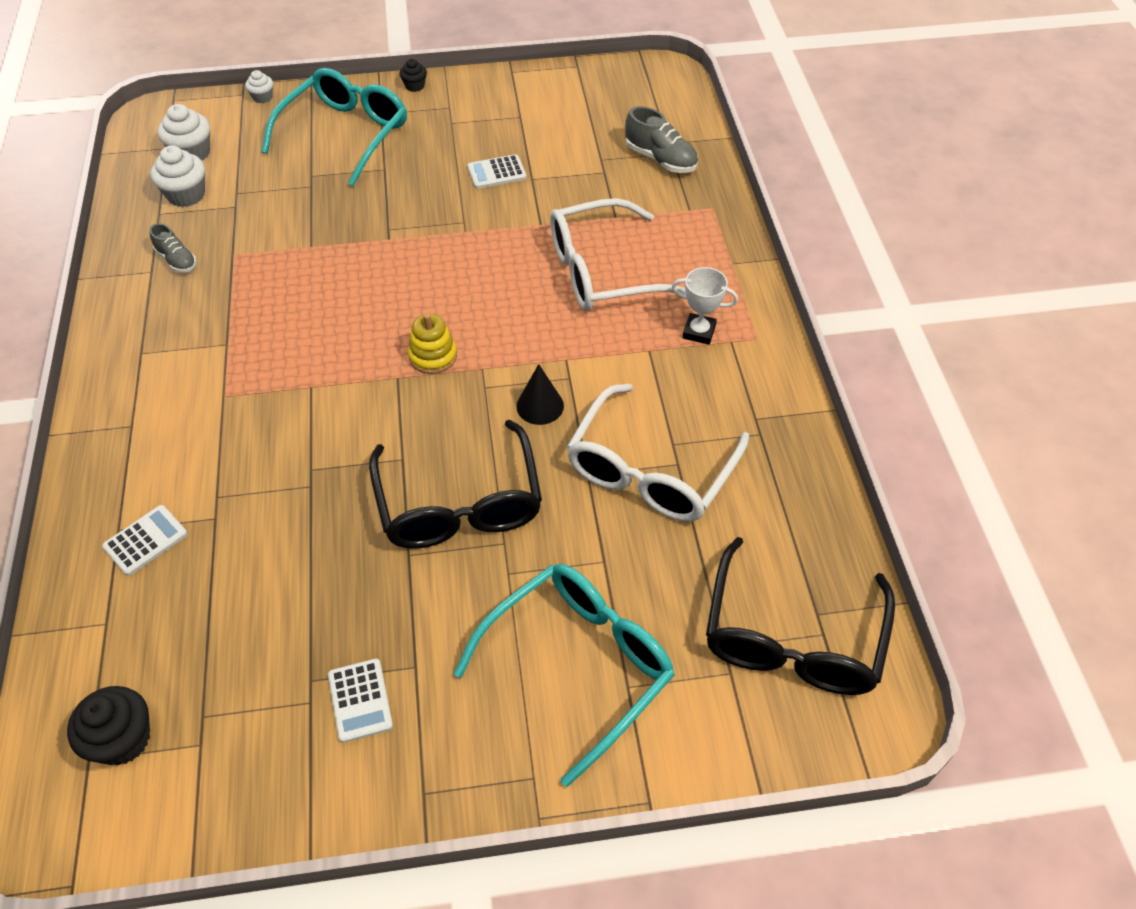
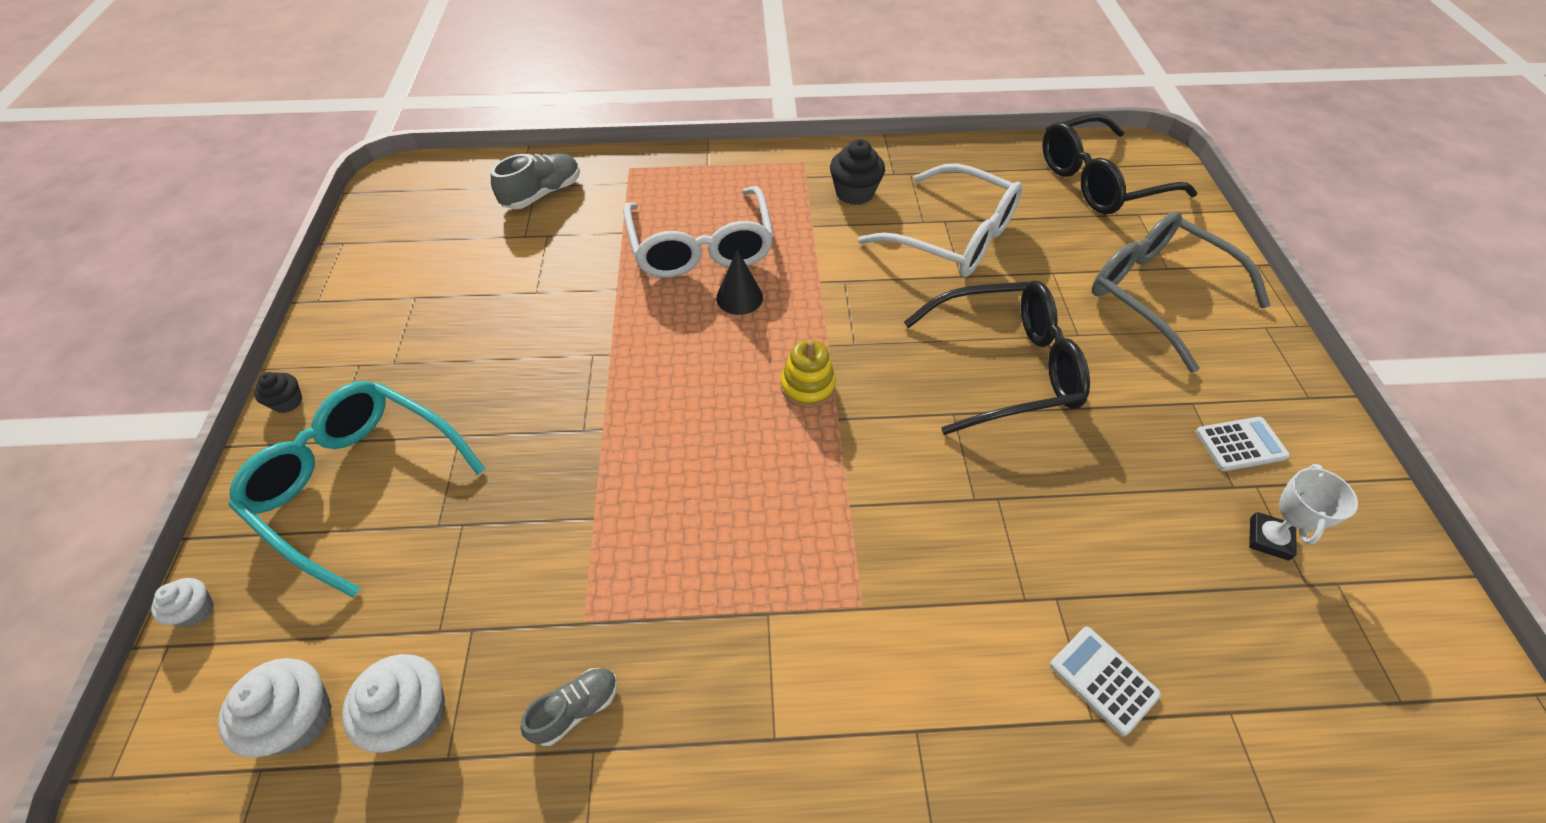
camera: 85 degrees left, 0 degrees up
black cupcake [67,686,150,766] -> black cupcake moved to [830,139,885,205]
turquoise glasses [454,564,675,787] -> grey glasses [1092,211,1271,373]
white calculator [467,154,527,189] -> none
black cone [516,364,564,425] -> black cone moved to [716,249,763,315]
white trophy [672,267,738,344] -> white trophy moved to [1249,464,1358,561]
black glasses [706,537,895,695] -> black glasses turned 135 degrees clockwise [1042,114,1198,214]

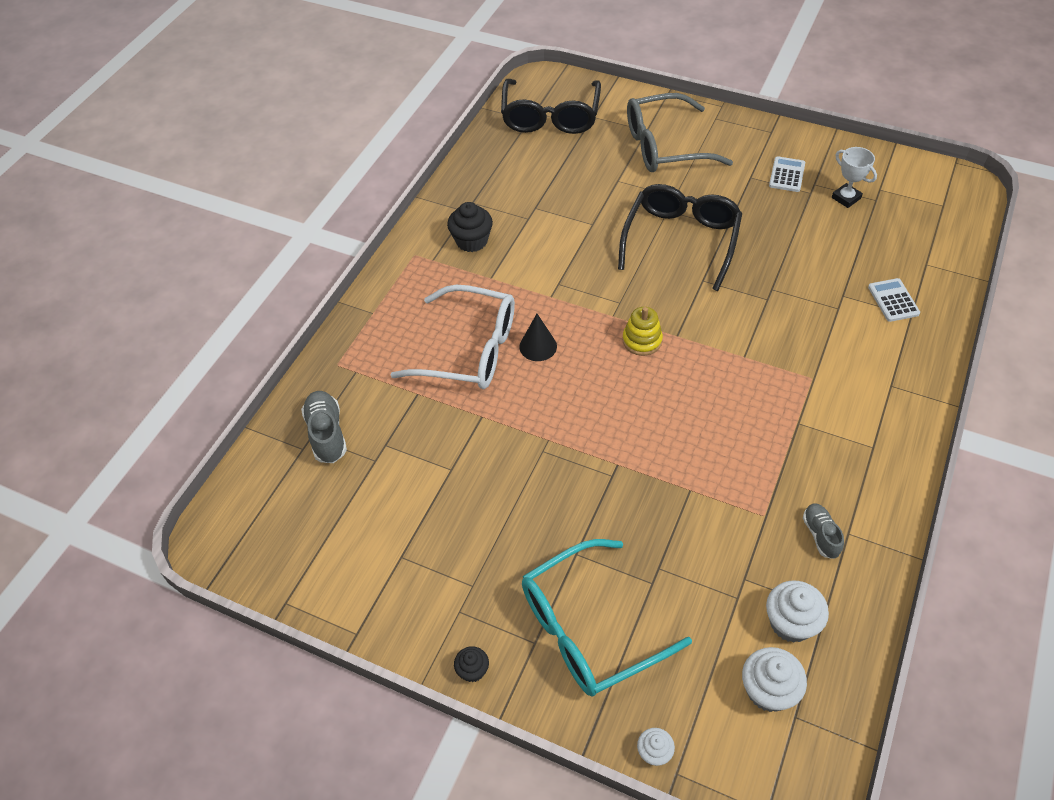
camera: 60 degrees left, 0 degrees up
white glasses [858,163,1023,277] -> none
white calculator [1050,627,1161,736] -> white calculator turned 90 degrees clockwise [868,278,920,322]

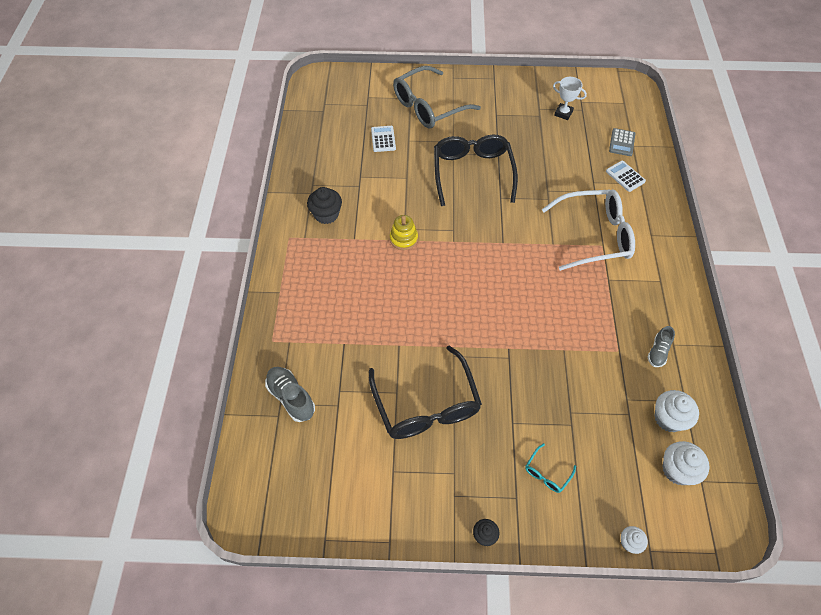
camera: 25 degrees left, 5 degrees up
white glasses [391,285,515,389] -> white glasses moved to [542,189,635,271]
black glasses [501,79,601,134] -> black glasses moved to [369,345,482,439]
black cone [520,314,557,361] -> none
turquoise glasses [522,539,692,697] -> turquoise glasses [525,443,576,493], size x0.41
yellow stacking toy [622,307,663,356] -> yellow stacking toy moved to [390,215,418,250]
white calculator [769,156,805,192] -> white calculator moved to [371,126,396,152]
grey shoe [803,503,844,559] -> grey shoe turned 120 degrees counterclockwise [648,326,675,367]
none -> grey calculator [609,128,635,156]

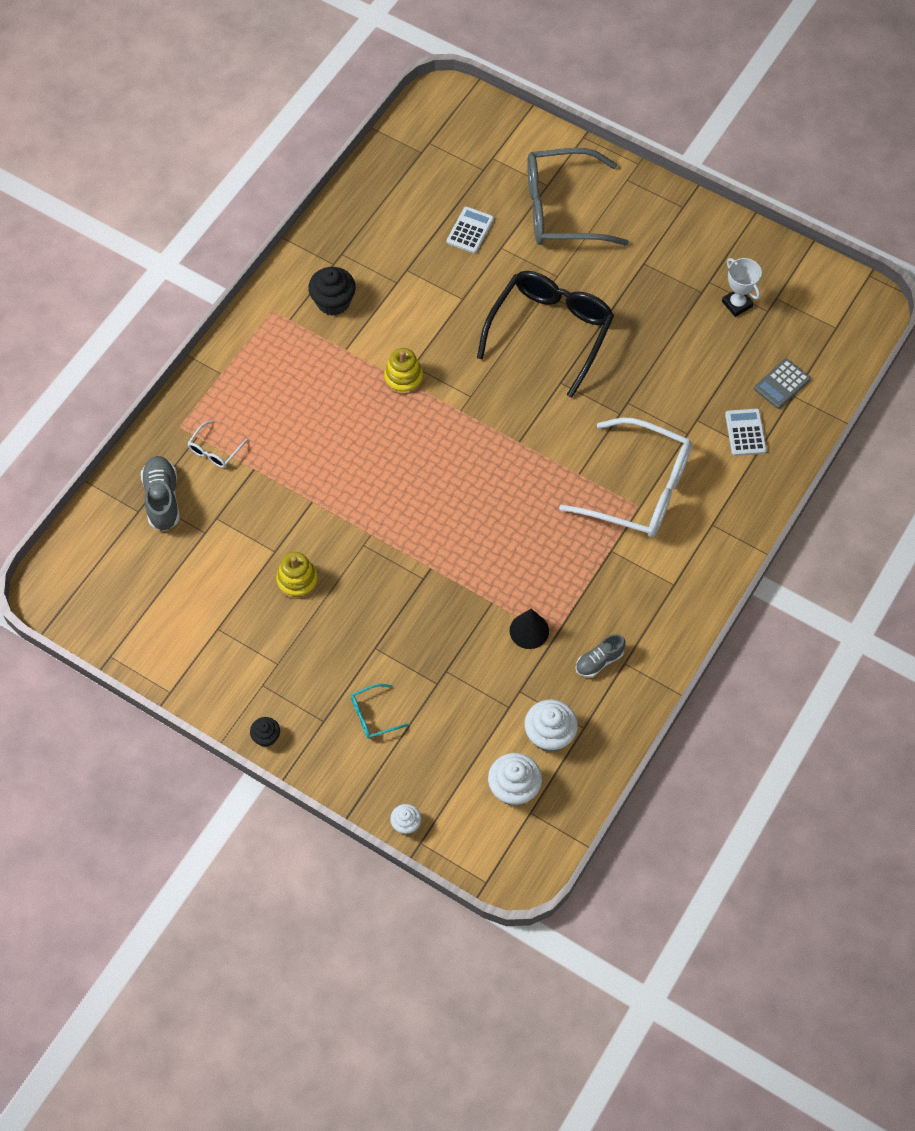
camera: 30 degrees right, 5 degrees up
black glasses [369,345,482,439] -> yellow stacking toy [276,552,318,599]
none -> white glasses [187,420,248,468]
none -> black cone [510,609,549,649]

